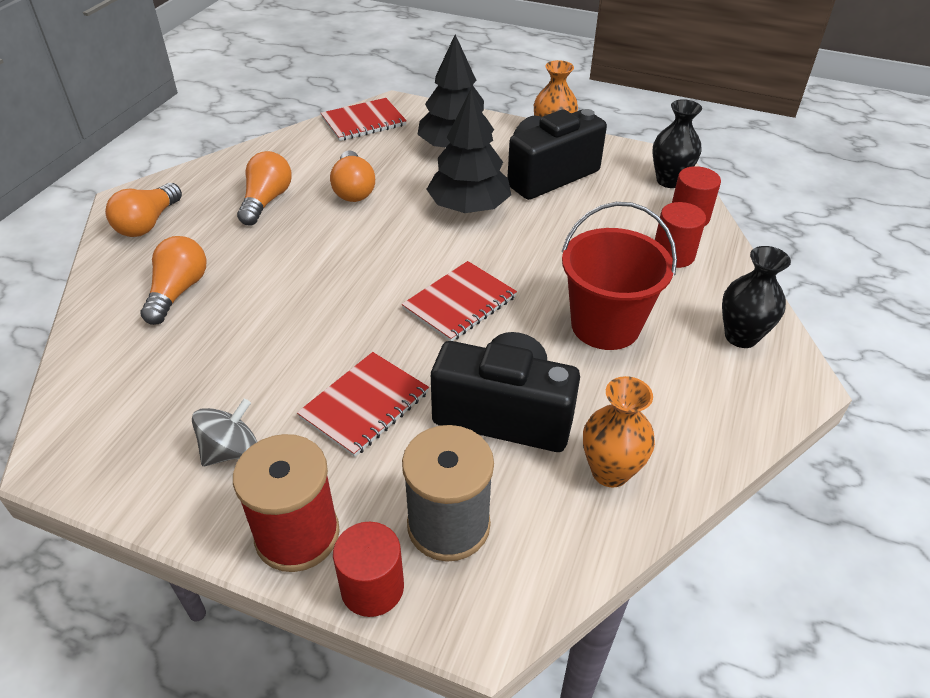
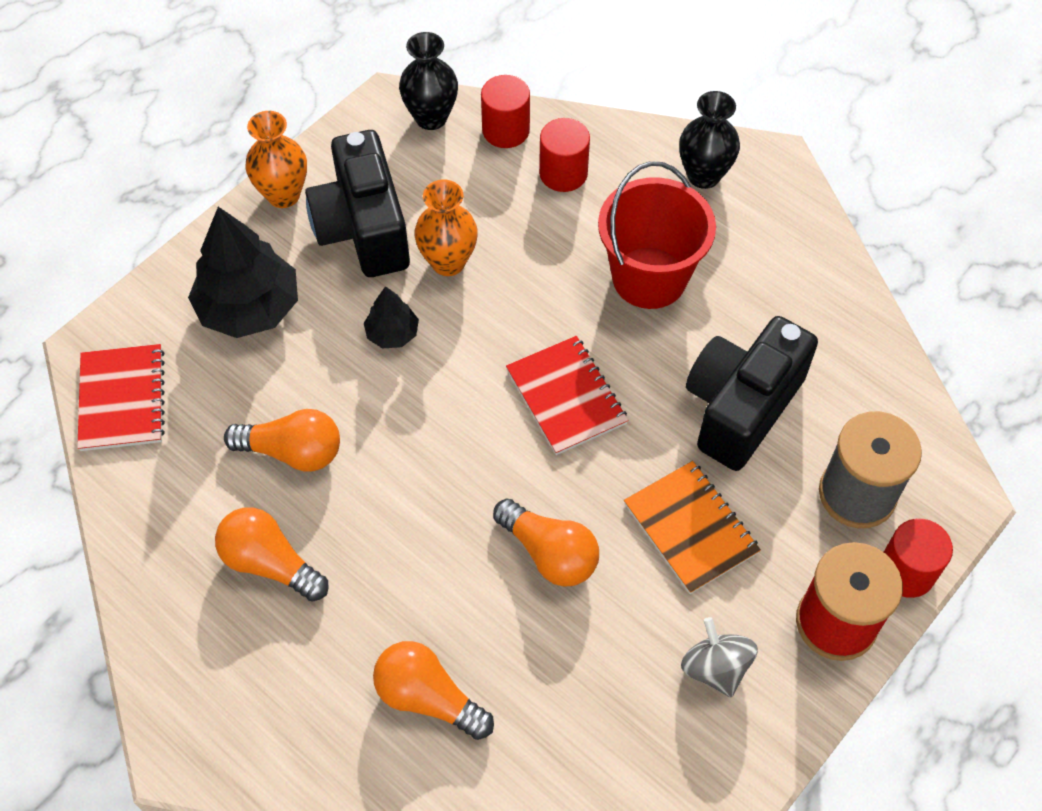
camera: 70 degrees left, 15 degrees up
orange light bulb [105,183,182,237] -> orange light bulb moved to [493,498,599,587]
red notebook [297,352,429,457] -> orange notebook [624,461,761,594]
black tree [426,89,511,213] -> black tree [364,286,419,349], size x0.50
orange vase [583,376,655,487] -> orange vase moved to [414,180,478,276]

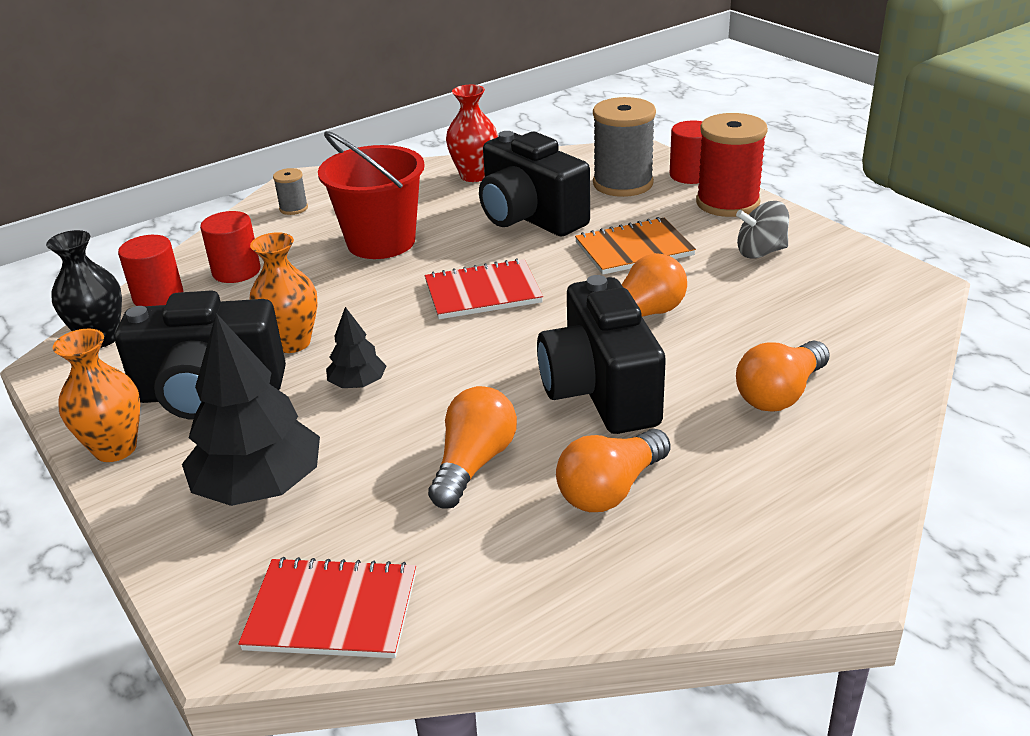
camera: 75 degrees left, 25 degrees down
black vase [679,91,740,189] -> grey spool [273,168,308,215]
none -> red vase [446,85,498,182]
none -> black camera [537,275,666,434]

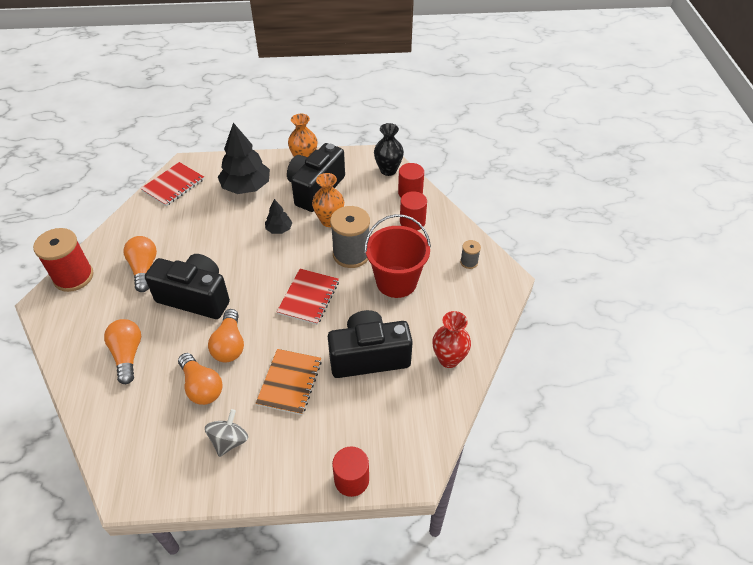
camera: 120 degrees right, 15 degrees up
orange light bulb [428,386,517,509] -> orange light bulb moved to [178,353,223,405]
grey spool [593,97,656,197] -> grey spool moved to [330,206,370,268]
red spool [696,113,768,217] -> red spool moved to [33,228,94,292]

